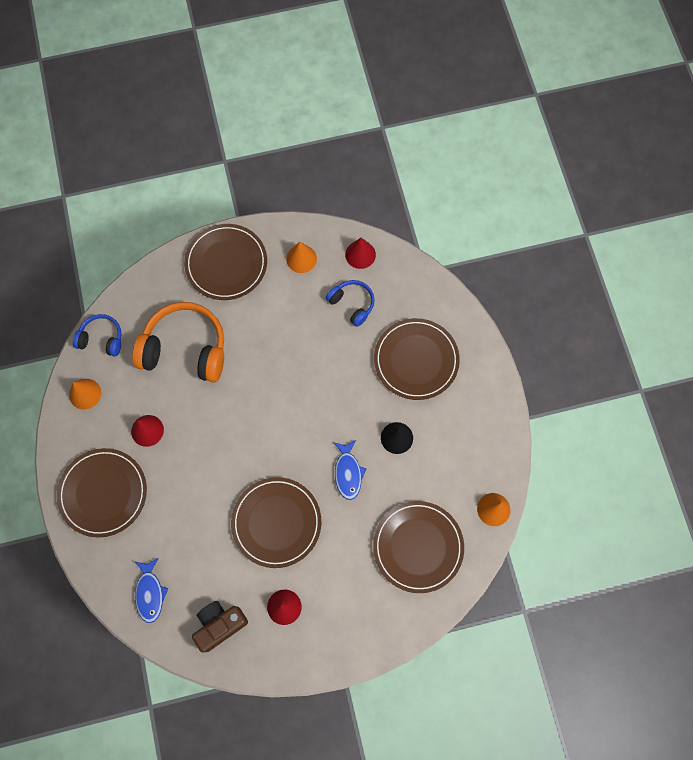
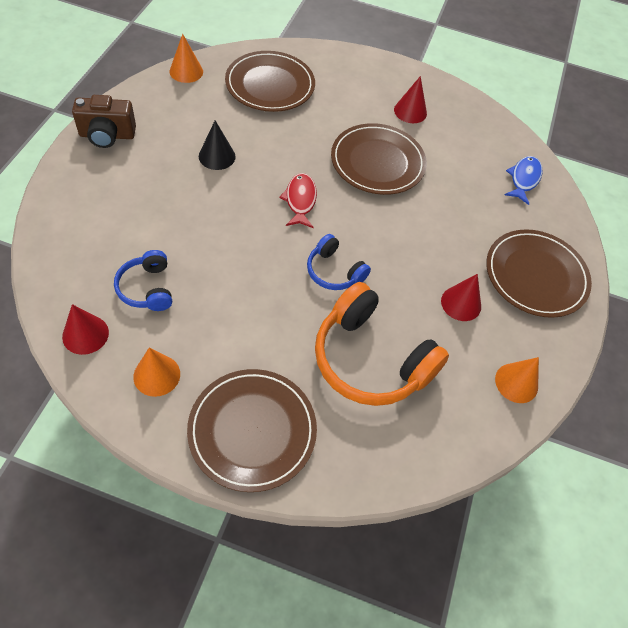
camera: 155 degrees left, 15 degrees down
blue headphones [73,314,122,357] -> blue headphones moved to [307,234,371,290]
brown camera [192,601,248,652] -> brown camera moved to [72,95,136,148]
blue fish [333,440,366,500] -> none
brown plate [374,318,460,400] -> none
none -> red fish [279,173,317,228]

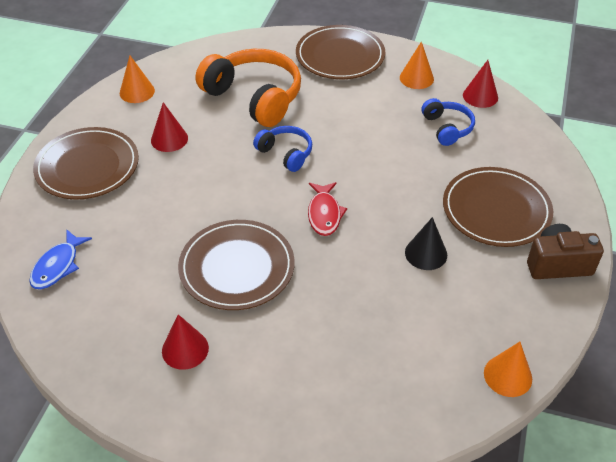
camera: 175 degrees left, 10 degrees down
brown plate [225,51,315,112] -> brown plate moved to [443,167,553,247]

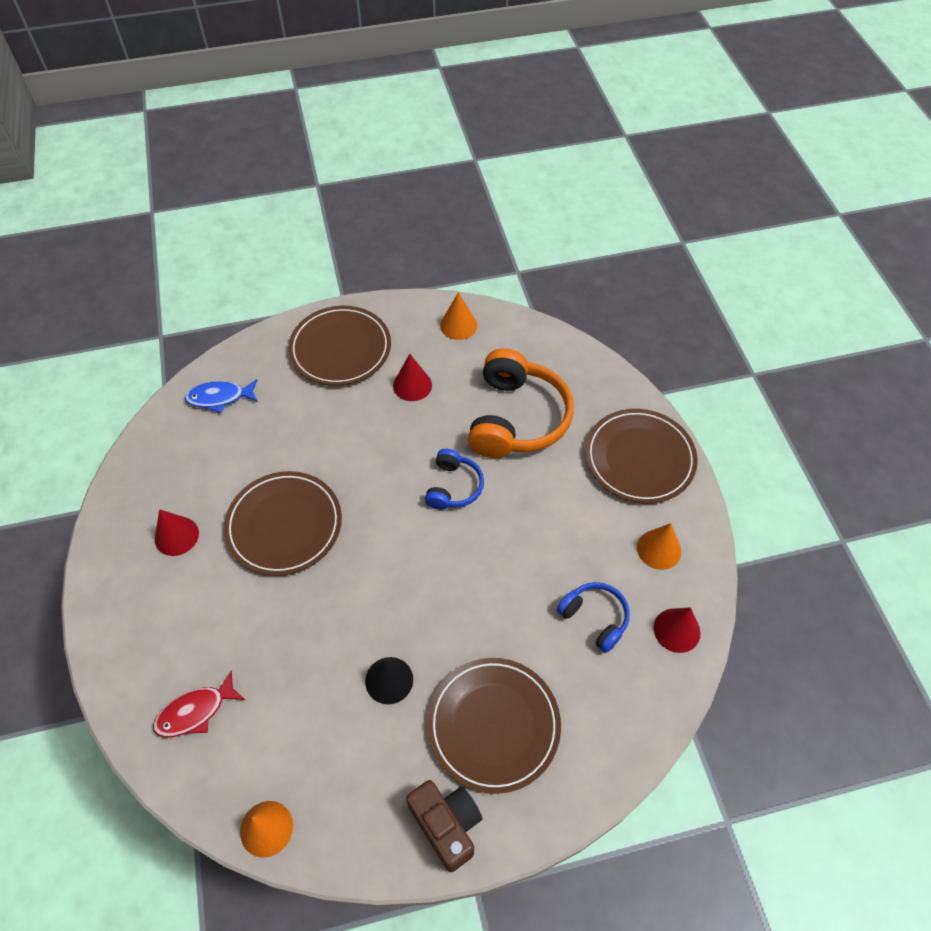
camera: 60 degrees right, 10 degrees up
red fish [308,182,347,236] -> red fish moved to [153,671,245,738]
blue headphones [421,98,475,146] -> blue headphones turned 90 degrees counterclockwise [557,582,630,653]

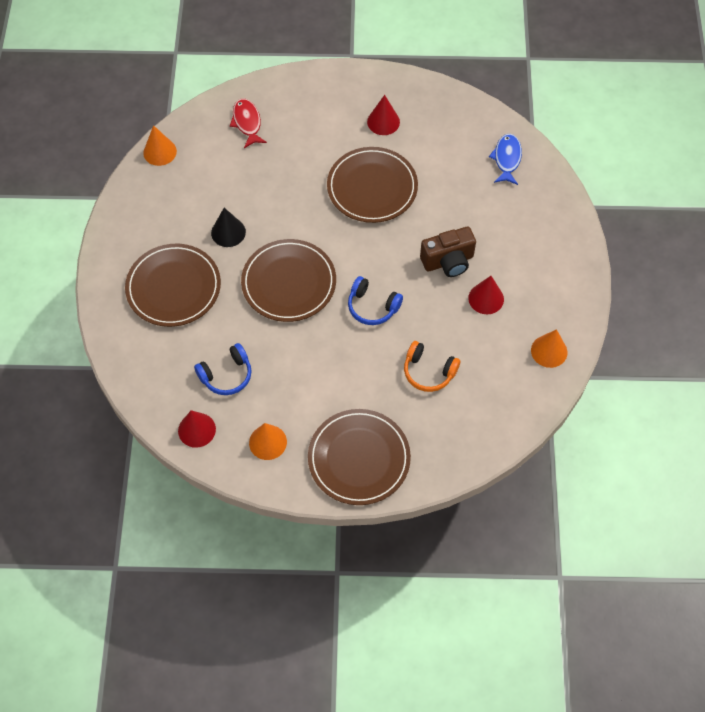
camera: 105 degrees right, 5 degrees up
brown plate [288,306,391,386] -> brown plate moved to [241,239,336,322]
brown camera [406,780,482,872] -> brown camera moved to [420,227,476,277]
orange headphones [468,348,574,458] -> orange headphones [404,341,460,392], size x0.53

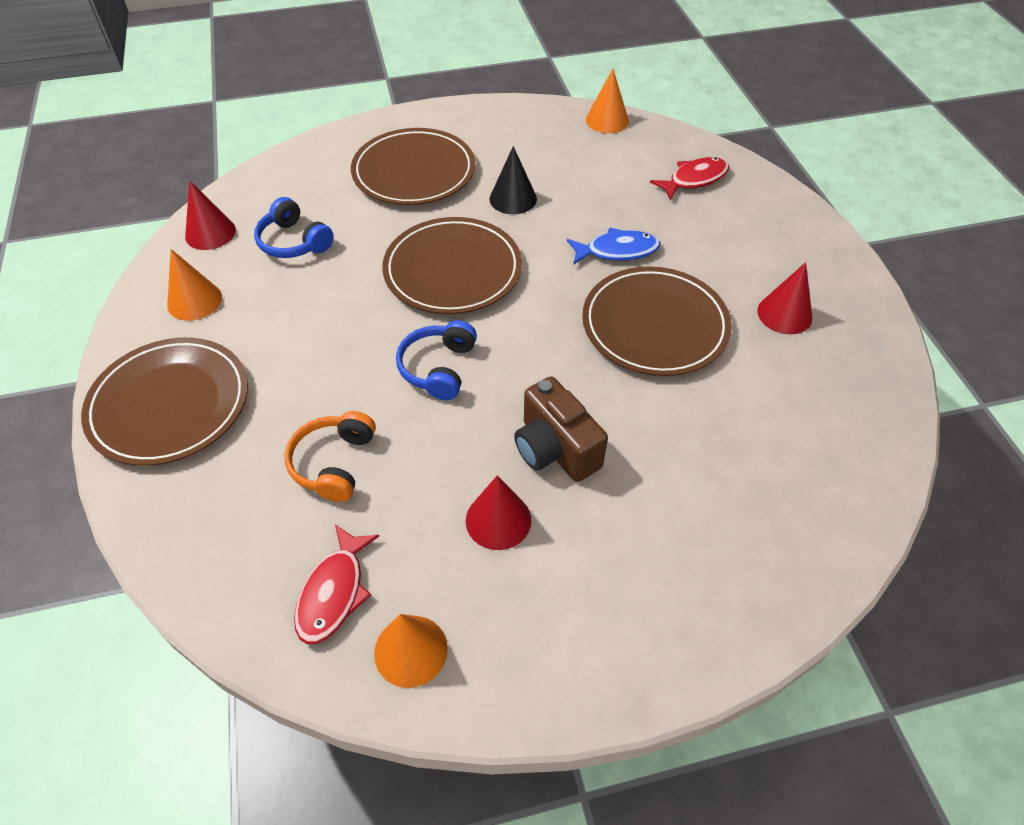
camera: 75 degrees right, 10 degrees down
blue fish [489,134,522,185] -> blue fish moved to [567,228,660,265]
none -> red fish [294,524,379,644]

